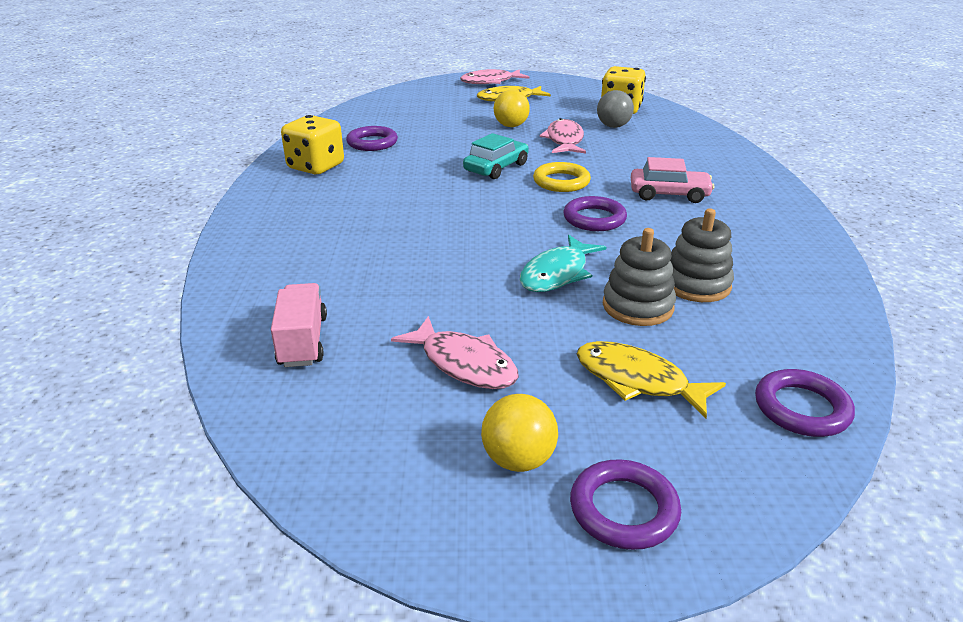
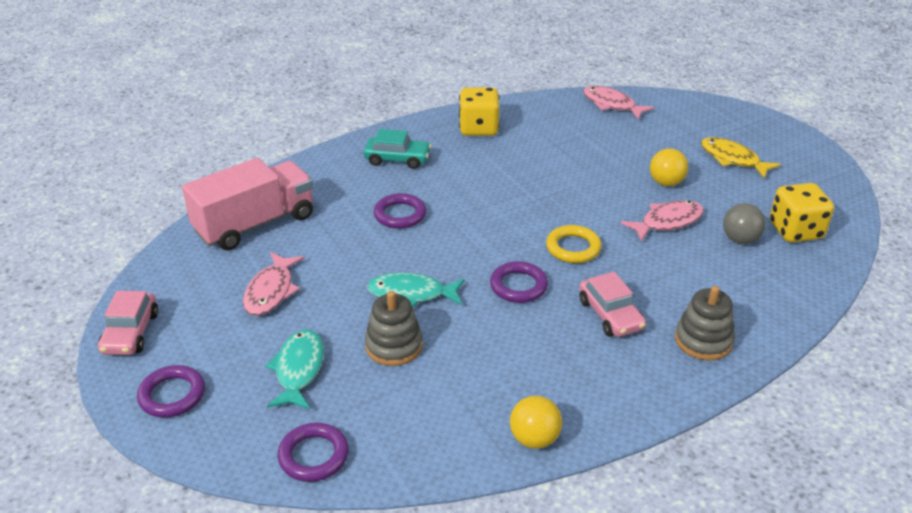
camera: 60 degrees right, 5 degrees up
pink truck [271,283,327,367] -> pink truck [182,158,313,250], size x1.80
purple ring [346,126,398,151] -> purple ring moved to [374,193,426,229]
pink fish [460,69,529,84] -> pink fish moved to [583,86,654,120]
turquoise car [463,133,529,179] -> turquoise car moved to [364,129,431,169]
yellow ball [481,394,558,472] -> yellow ball moved to [510,396,562,449]
yellow fish [577,341,726,419] -> turquoise fish [265,329,324,409]
grey stacking toy [670,208,734,302] -> grey stacking toy moved to [675,286,735,360]
none -> pink car [98,291,158,355]

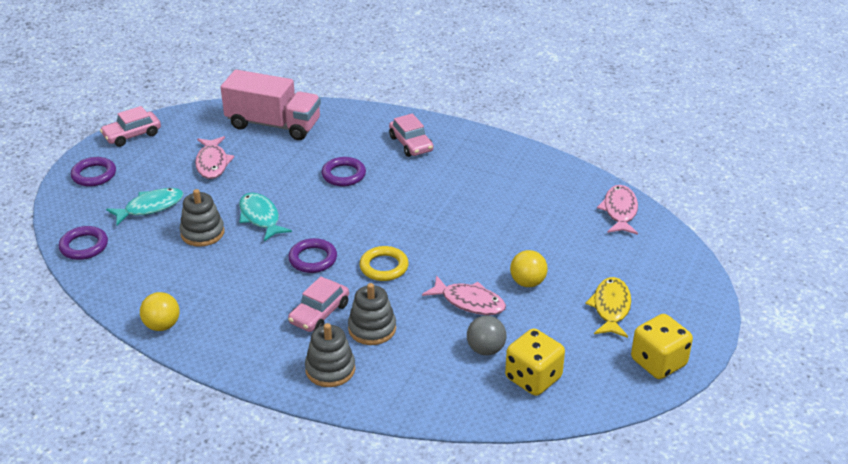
camera: 55 degrees right, 0 degrees up
pink fish [243,252,304,316] -> pink fish turned 75 degrees counterclockwise [195,136,234,179]
turquoise car [364,129,431,169] -> pink car [389,113,434,157]
yellow dice [459,87,500,136] -> yellow dice moved to [631,314,693,379]
none -> grey stacking toy [348,283,396,345]

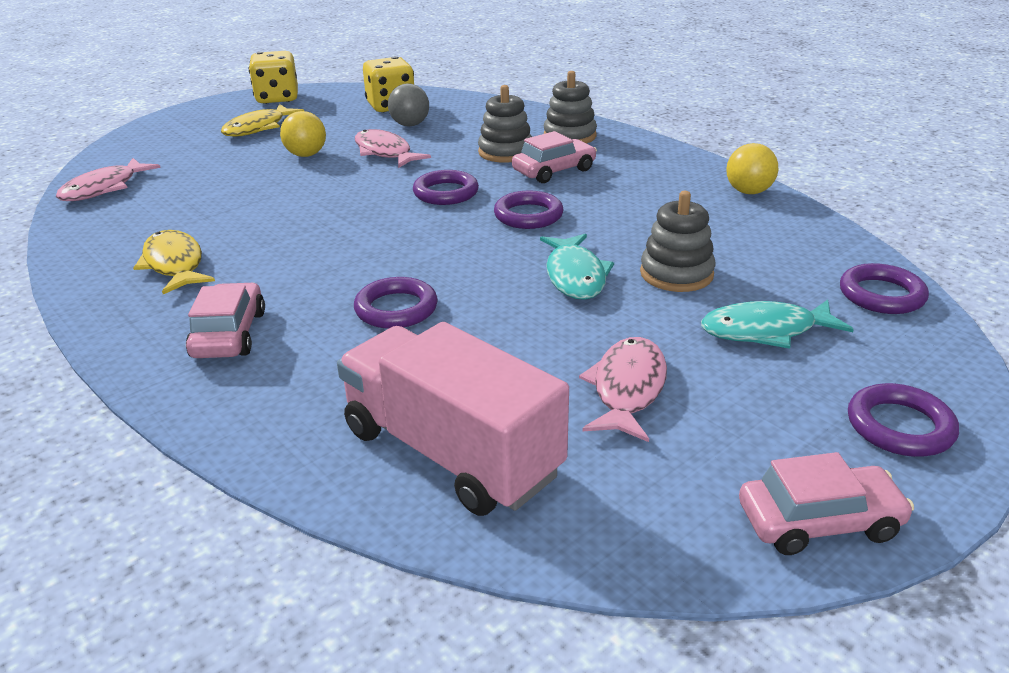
camera: 155 degrees left, 5 degrees down
yellow ring [359,246,409,281] -> purple ring [413,170,479,205]
none -> yellow fish [133,230,215,294]

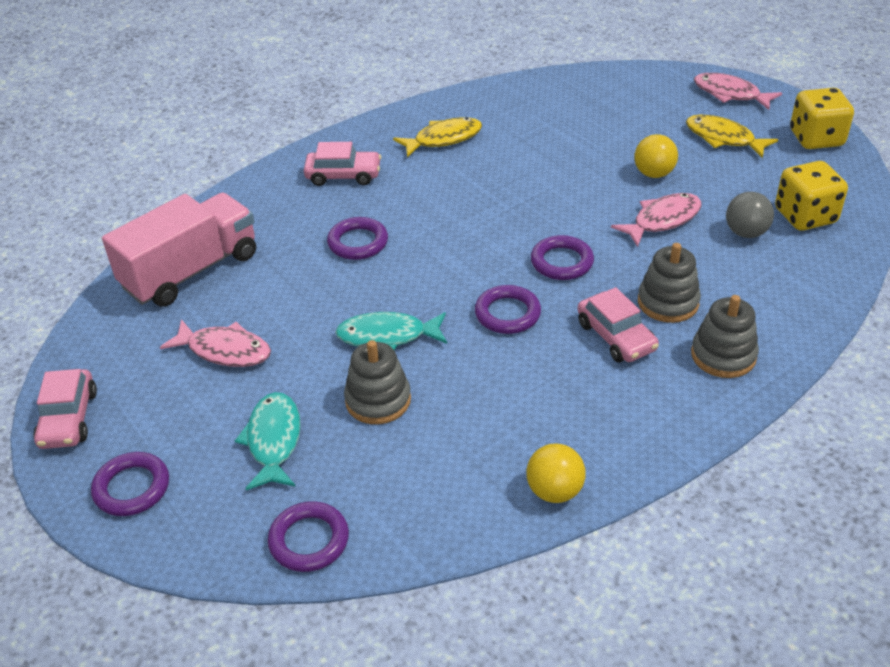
camera: 95 degrees right, 10 degrees up
pink fish [56,158,161,201] -> pink fish moved to [694,73,782,110]

